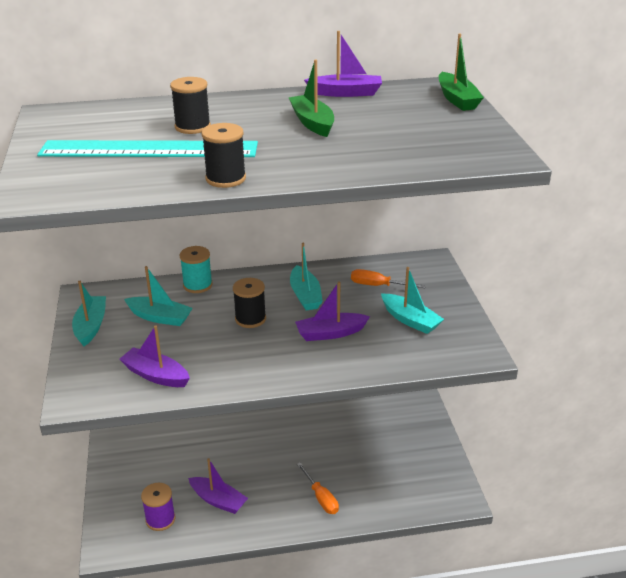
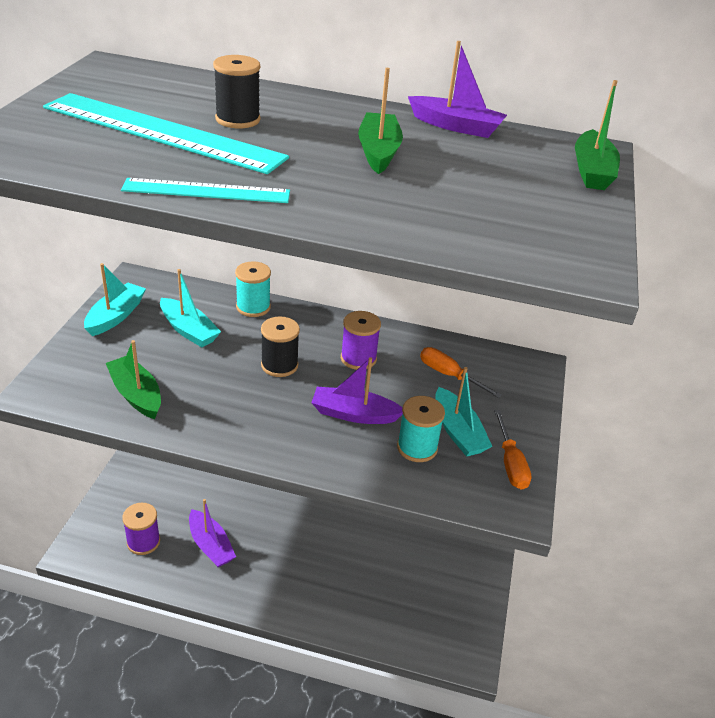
camera: 20 degrees right, 5 degrees up
purple boat [120,326,190,387] -> green boat [106,340,161,419]
black spool [202,123,246,188] -> turquoise ruler [121,178,290,203]
turquoise boat [290,243,323,311] -> purple spool [341,311,381,370]
orange screwdriver [297,462,339,514] -> orange screwdriver moved to [494,410,531,490]
none -> turquoise spool [397,396,445,462]

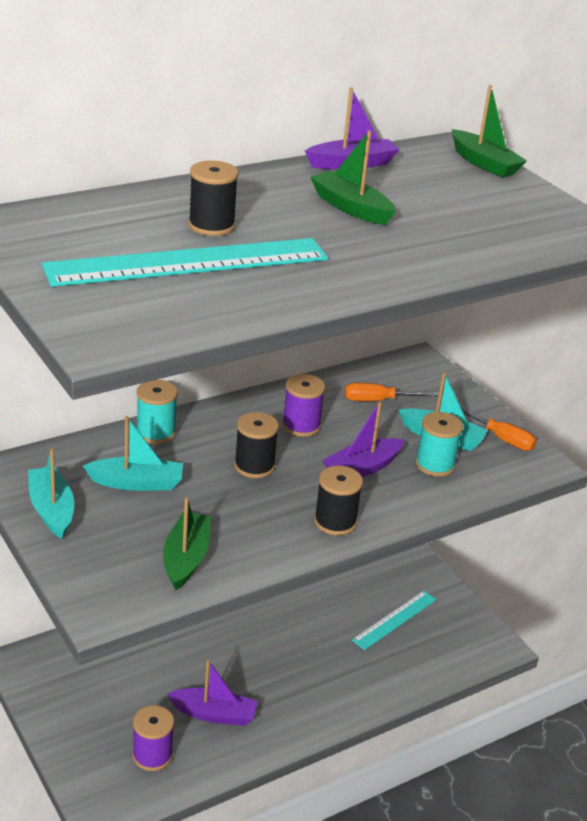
camera: 45 degrees left, 5 degrees down
green boat [106,340,161,419] -> green boat turned 90 degrees clockwise [163,497,211,590]
turquoise ruler [121,178,290,203] -> turquoise ruler moved to [352,591,437,650]
none -> black spool [314,466,363,535]

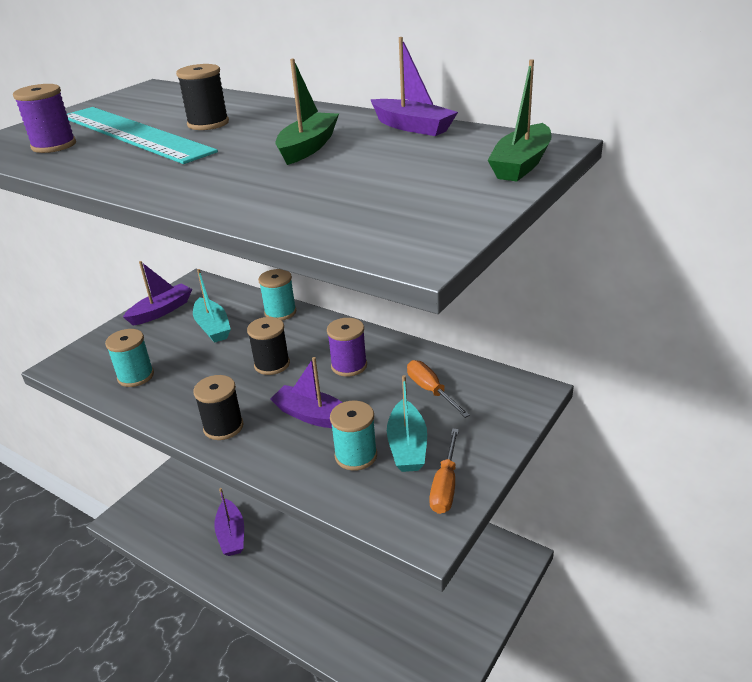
camera: 70 degrees right, 0 degrees up
turquoise boat [28,449,74,539] -> purple boat [123,261,192,326]
purple spool [132,705,174,771] -> purple spool moved to [13,84,76,153]
green boat [163,497,211,590] -> turquoise spool [105,329,154,387]
turquoise ruler [352,591,437,650] -> none

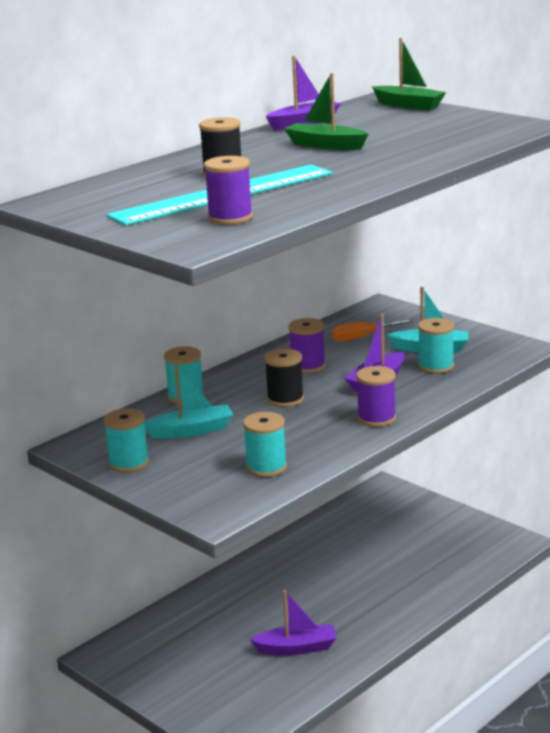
camera: 80 degrees left, 10 degrees down
purple boat [123,261,192,326] -> turquoise spool [104,408,149,473]
black spool [193,375,244,440] -> purple spool [356,366,396,427]
orange screwdriver [429,428,459,514] -> none

